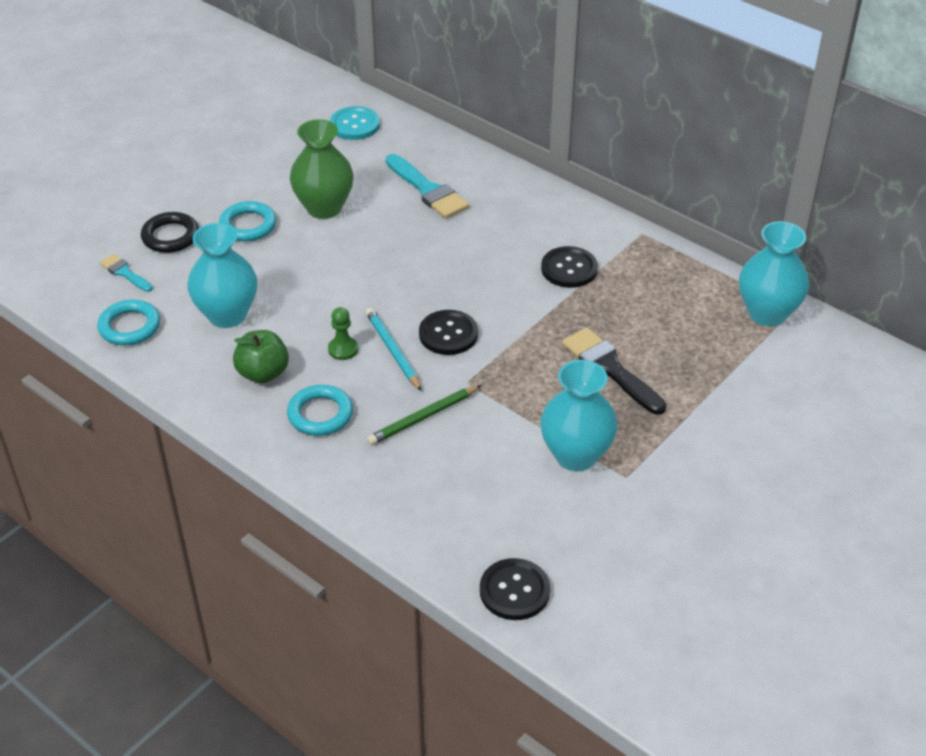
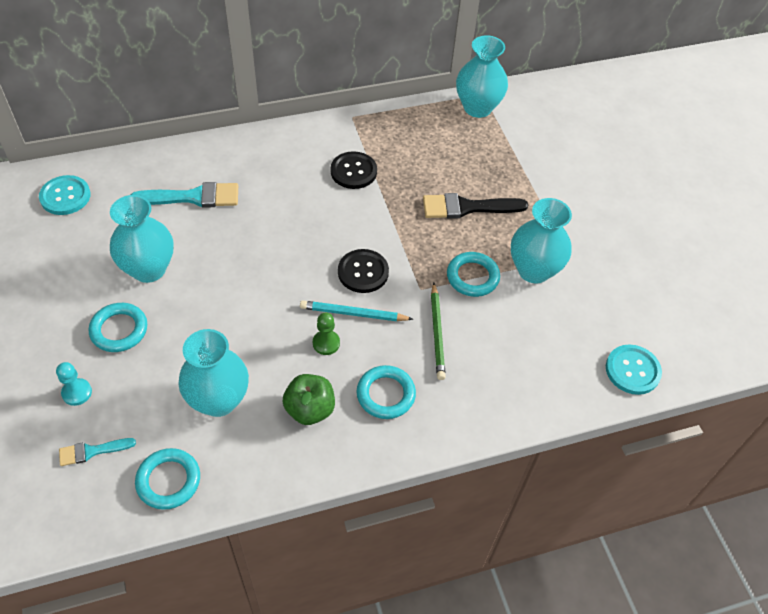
camera: 60 degrees left, 10 degrees up
black ring [141,212,199,253] -> turquoise pawn [56,362,92,406]
green vase [290,119,354,219] -> turquoise vase [110,195,174,283]
black button [480,558,550,620] -> turquoise button [606,345,662,395]
none -> turquoise ring [447,252,500,297]

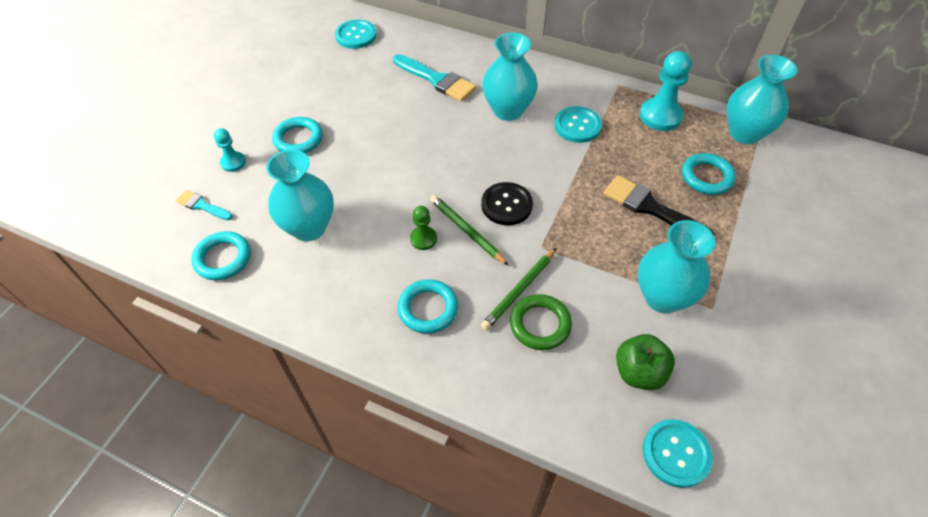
camera: 45 degrees right, 0 degrees up
turquoise vase [110,195,174,283] -> turquoise vase moved to [482,32,538,121]
green apple [283,374,335,425] -> green apple moved to [616,334,675,390]
turquoise pencil [300,300,413,321] -> green pencil [430,195,509,266]
black button [331,151,377,189] -> turquoise button [554,106,602,143]
turquoise ring [447,252,500,297] -> turquoise ring moved to [682,153,736,195]
none -> green ring [510,294,572,350]
none -> turquoise pawn [640,51,691,131]

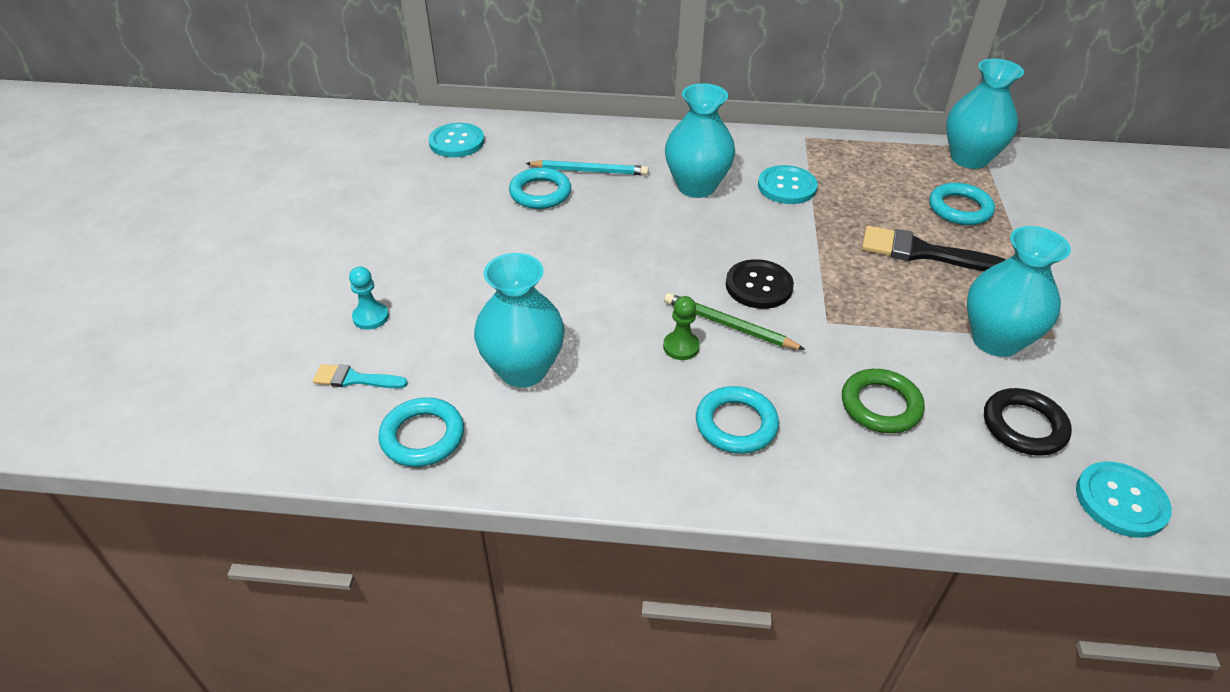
camera: 20 degrees left, 10 degrees down
turquoise ring [272,117,323,153] -> turquoise ring moved to [509,167,571,209]
turquoise brush [393,54,476,102] -> turquoise pencil [525,160,649,175]
green pencil [481,248,557,331] -> none
green apple [616,334,675,390] -> black ring [984,388,1072,456]
turquoise pawn [640,51,691,131] -> none

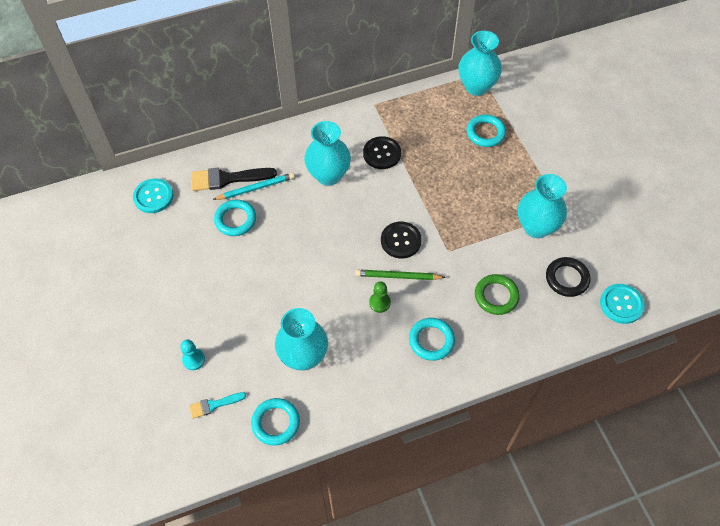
camera: 25 degrees left, 15 degrees up
turquoise button [758,165,818,204] -> black button [363,136,401,169]
black brush [862,226,1005,271] -> black brush moved to [191,168,277,191]

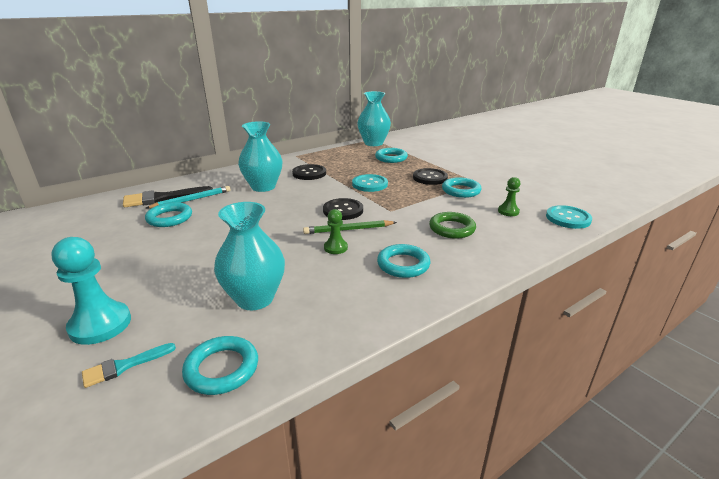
camera: 15 degrees left, 30 degrees down
turquoise button [133,179,173,213] -> turquoise button moved to [352,174,388,192]
turquoise pawn [181,340,205,370] -> turquoise pawn [51,237,131,345], size x1.80
turquoise vase [518,174,567,238] -> turquoise ring [442,177,481,198]
black ring [546,257,591,297] -> green pawn [498,177,521,216]
none -> black button [413,168,448,185]

